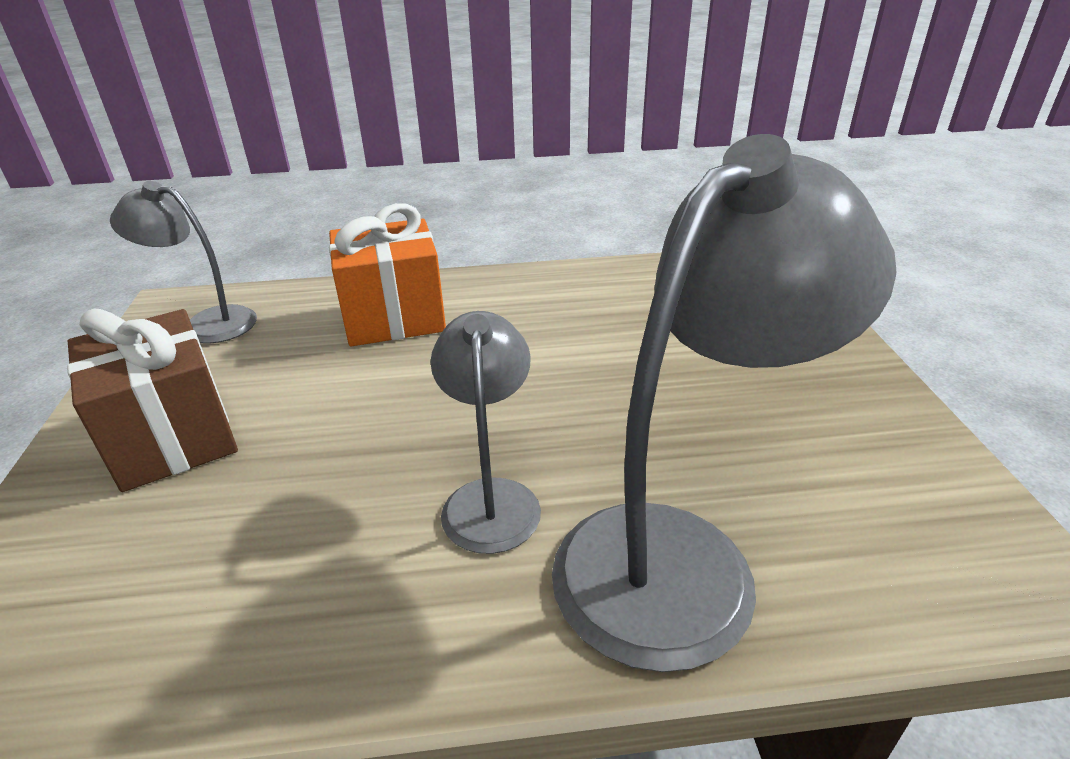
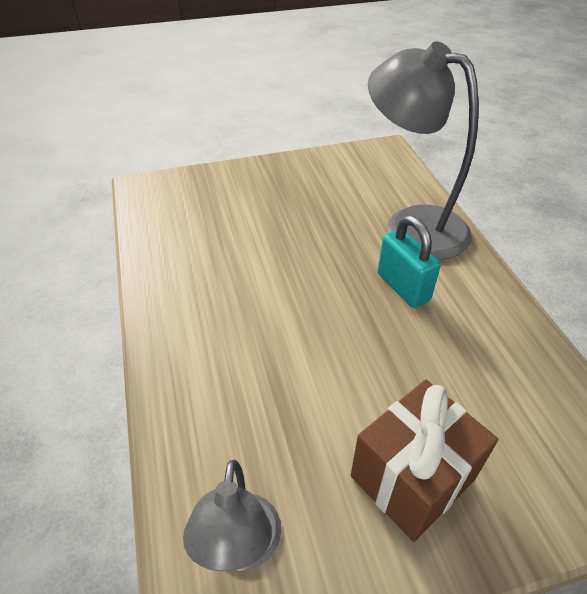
camera: 100 degrees left, 10 degrees up
orange gift [329,203,446,346] -> none
grey lamp [431,311,541,554] -> turquoise padlock [378,216,441,308]

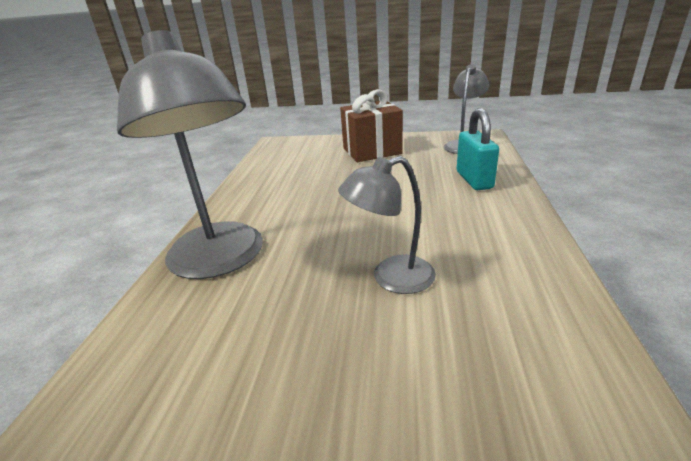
camera: 155 degrees left, 15 degrees down
turquoise padlock [378,216,441,308] -> turquoise padlock moved to [457,108,499,190]
none -> grey lamp [338,156,436,294]

